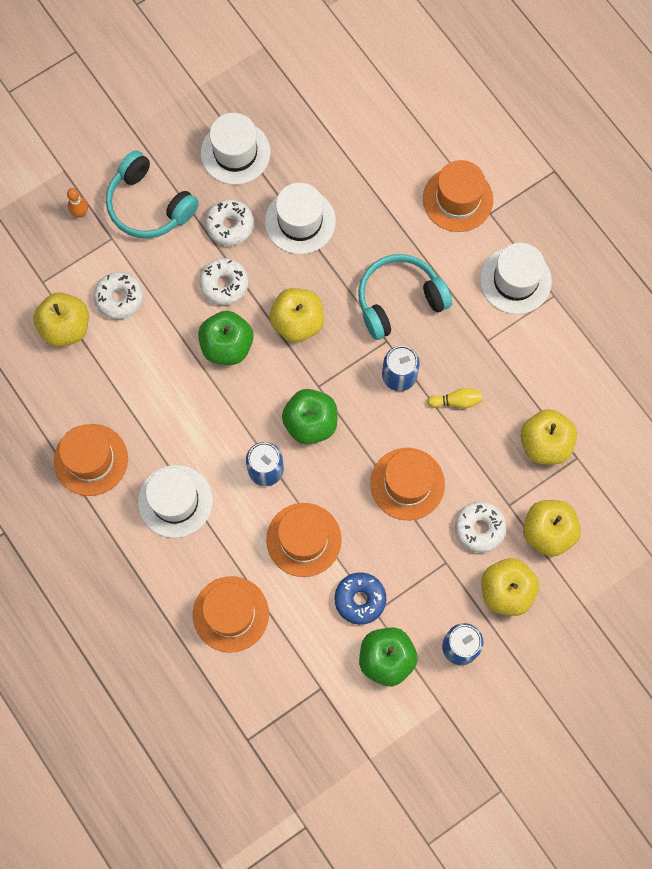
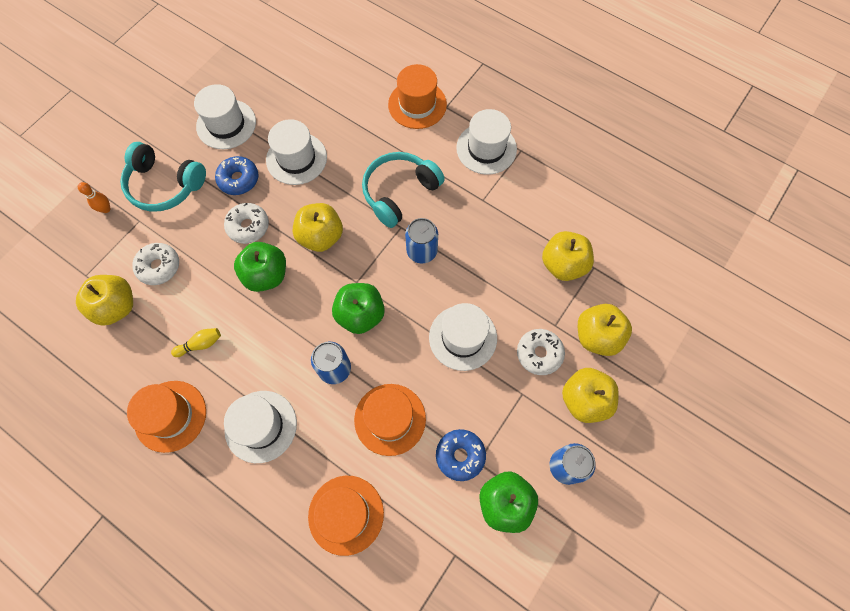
camera: 20 degrees left, 5 degrees down
white donut [205,199,254,246] -> blue donut [215,156,259,195]
orange hat [371,448,445,520] -> white hat [429,303,497,371]
yellow bowling pin [428,388,482,408] -> yellow bowling pin moved to [171,328,221,357]

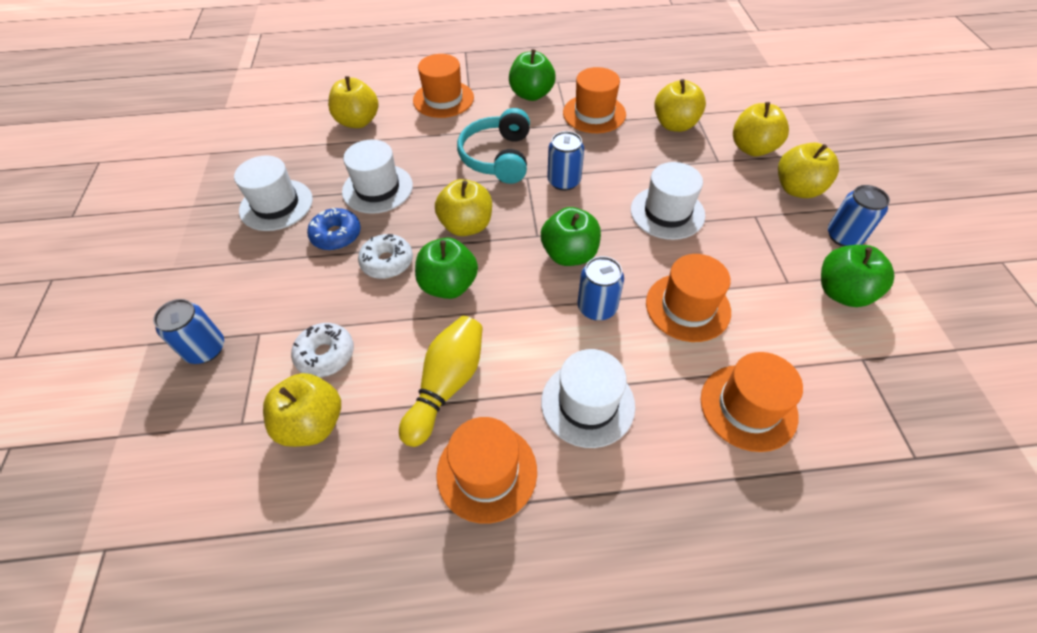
camera: 40 degrees left, 15 degrees down
orange bowling pin [78,182,111,213] -> blue can [153,299,224,364]
turquoise headphones [120,142,206,212] -> none
yellow bowling pin [171,328,221,357] -> yellow bowling pin [399,316,483,447], size x2.01
blue donut [436,429,486,481] -> none
white hat [456,109,517,175] -> green apple [509,49,556,101]
white donut [517,329,565,375] -> none
none -> yellow apple [328,76,378,128]
none -> orange hat [563,67,626,133]

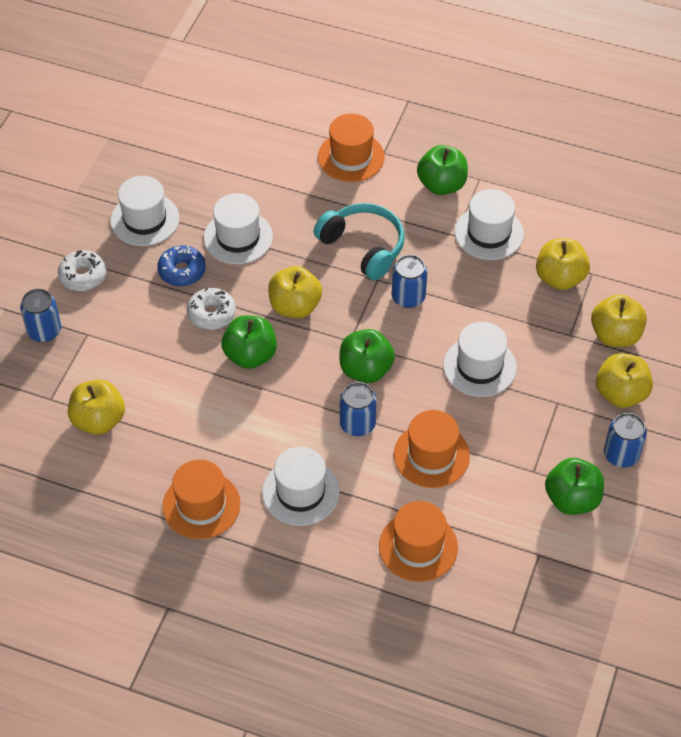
camera: 25 degrees right, 0 degrees up
white donut [291,323,354,377] -> white donut moved to [58,250,106,291]
yellow apple [328,76,378,128] -> none
yellow bowling pin [399,316,483,447] -> none
turquoise headphones [457,108,530,184] -> turquoise headphones turned 105 degrees clockwise [314,203,405,281]
orange hat [563,67,626,133] -> white hat [455,189,524,260]

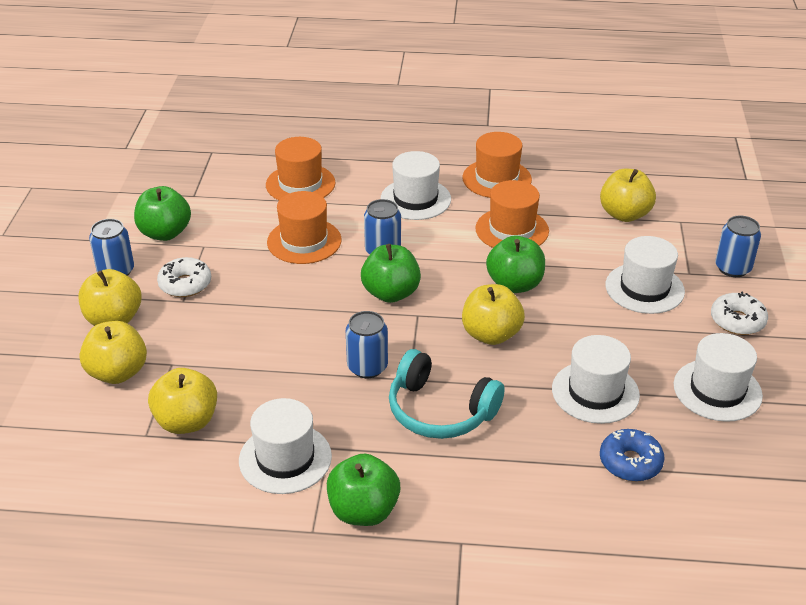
camera: 165 degrees right, 15 degrees down
blue donut [157,245,206,286] -> blue donut moved to [600,429,665,482]
white donut [187,288,236,330] -> white donut moved to [157,257,211,297]
orange hat [318,113,385,182] -> orange hat moved to [475,180,549,248]
white hat [443,322,517,397] -> white hat moved to [605,236,685,314]

